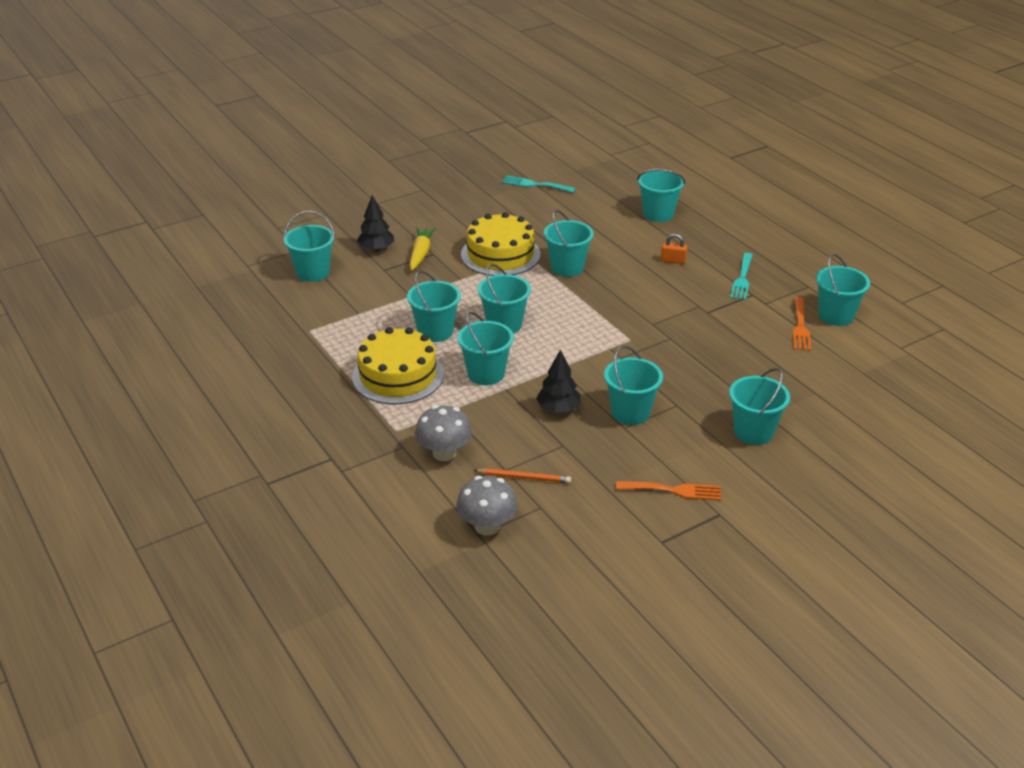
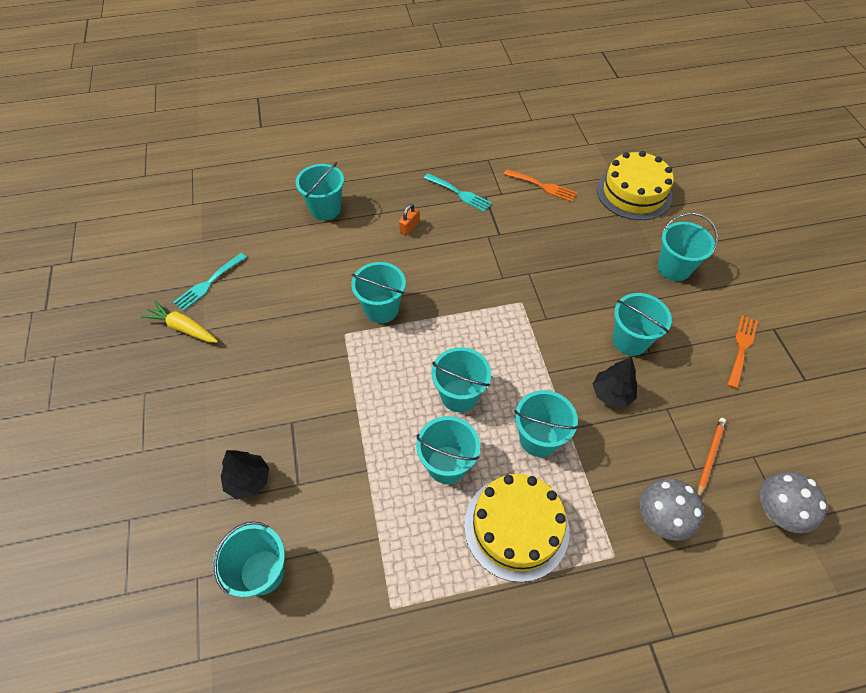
camera: 70 degrees left, 20 degrees up
yellow carrot [410,227,436,270] -> yellow carrot moved to [141,301,218,343]
yellow cake [461,212,541,276] -> yellow cake moved to [597,151,674,220]
turquoise bucket [816,254,870,326] -> none

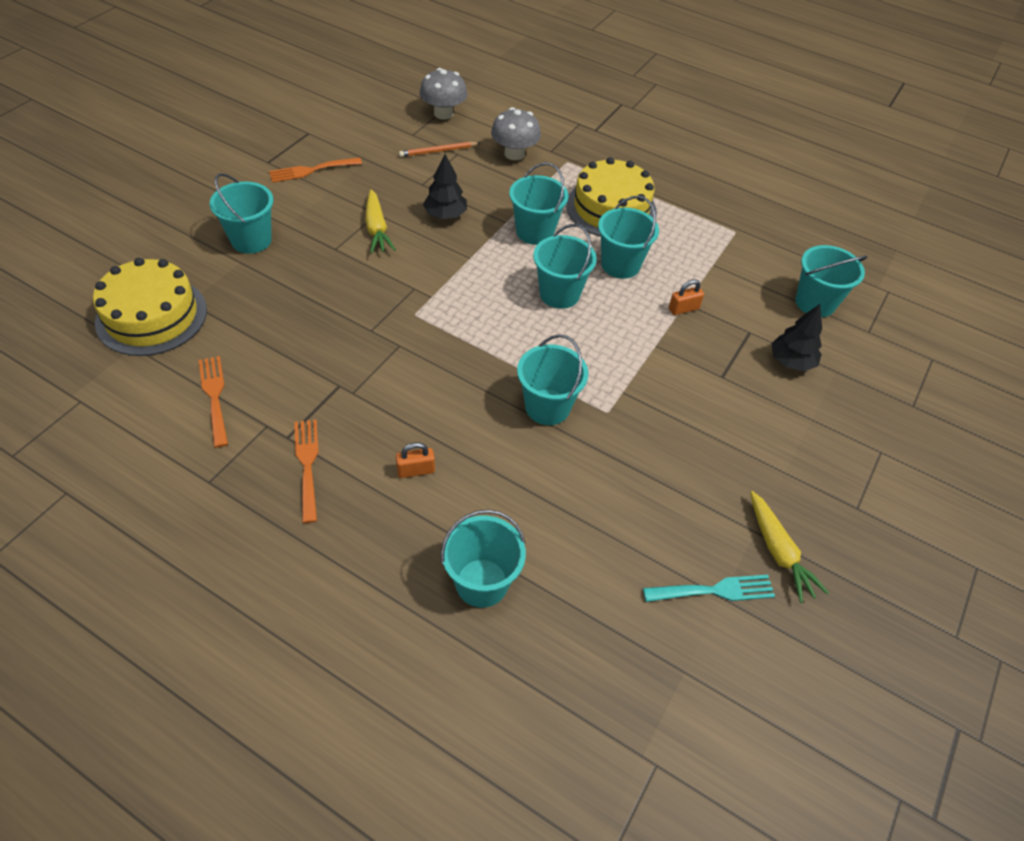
camera: 140 degrees left, 5 degrees down
turquoise fork [424,173,492,212] -> orange fork [294,420,319,523]
turquoise bucket [613,293,672,356] -> yellow carrot [365,189,396,254]
none -> orange padlock [669,279,704,315]

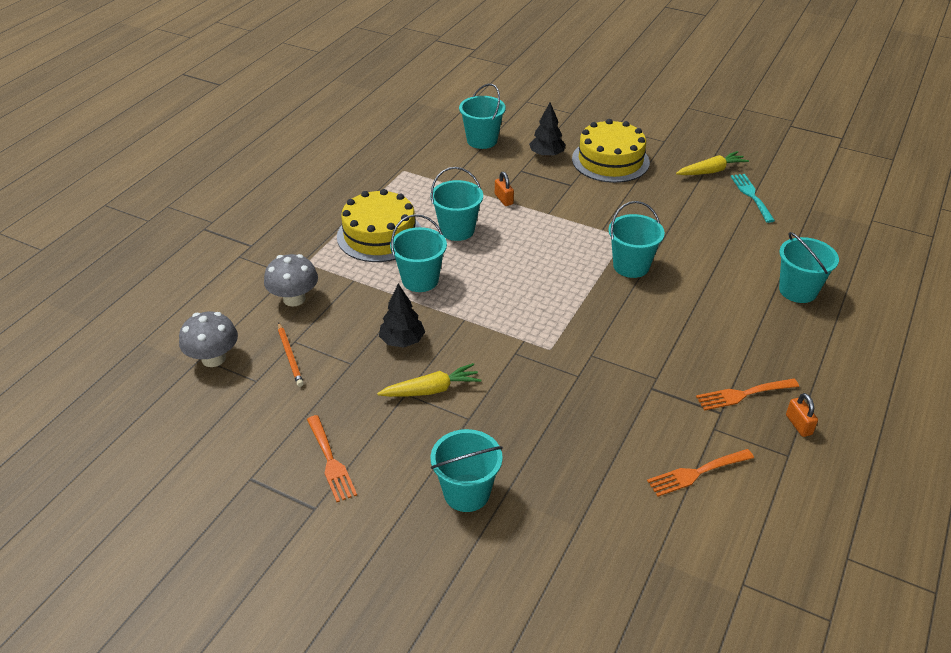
camera: 90 degrees left, 10 degrees down
yellow cake [93,258,207,356] -> yellow cake moved to [572,119,650,183]
orange padlock [396,442,435,478] -> orange padlock moved to [786,393,818,437]
turquoise bucket [533,224,597,309] -> none

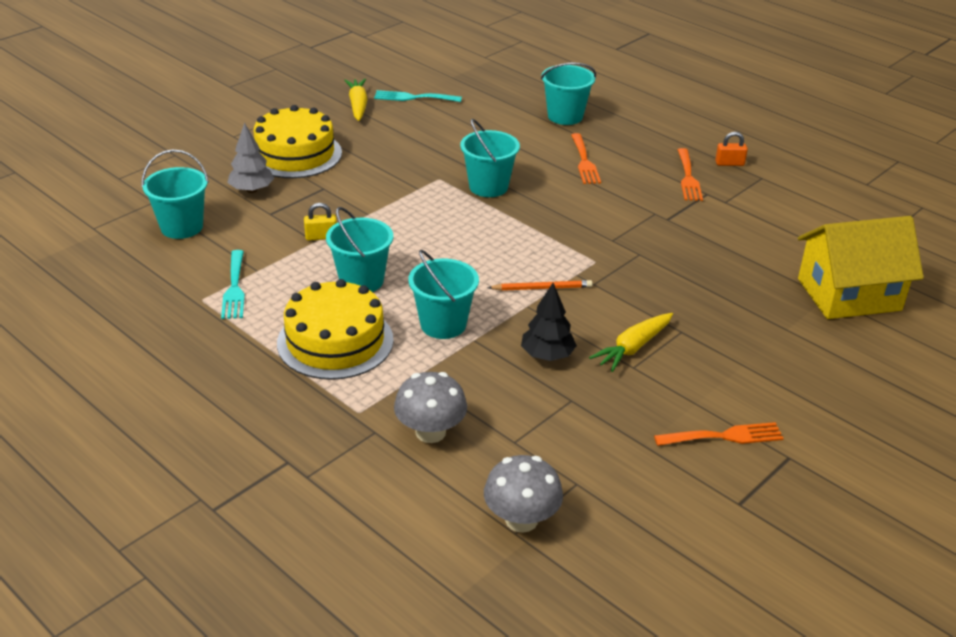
camera: 75 degrees left, 5 degrees down
orange pencil [278,322,304,387] -> orange pencil moved to [488,280,592,291]
yellow carrot [377,363,481,397] -> yellow carrot turned 135 degrees counterclockwise [589,313,673,372]
turquoise bucket [431,429,503,512] -> none
orange padlock [495,171,514,206] -> yellow padlock [304,203,337,241]
black tree [529,102,566,157] -> grey tree [227,123,274,193]
orange fork [647,449,754,497] -> orange fork moved to [571,133,601,184]
none -> turquoise fork [221,250,245,319]
none -> yellow house [798,216,924,319]

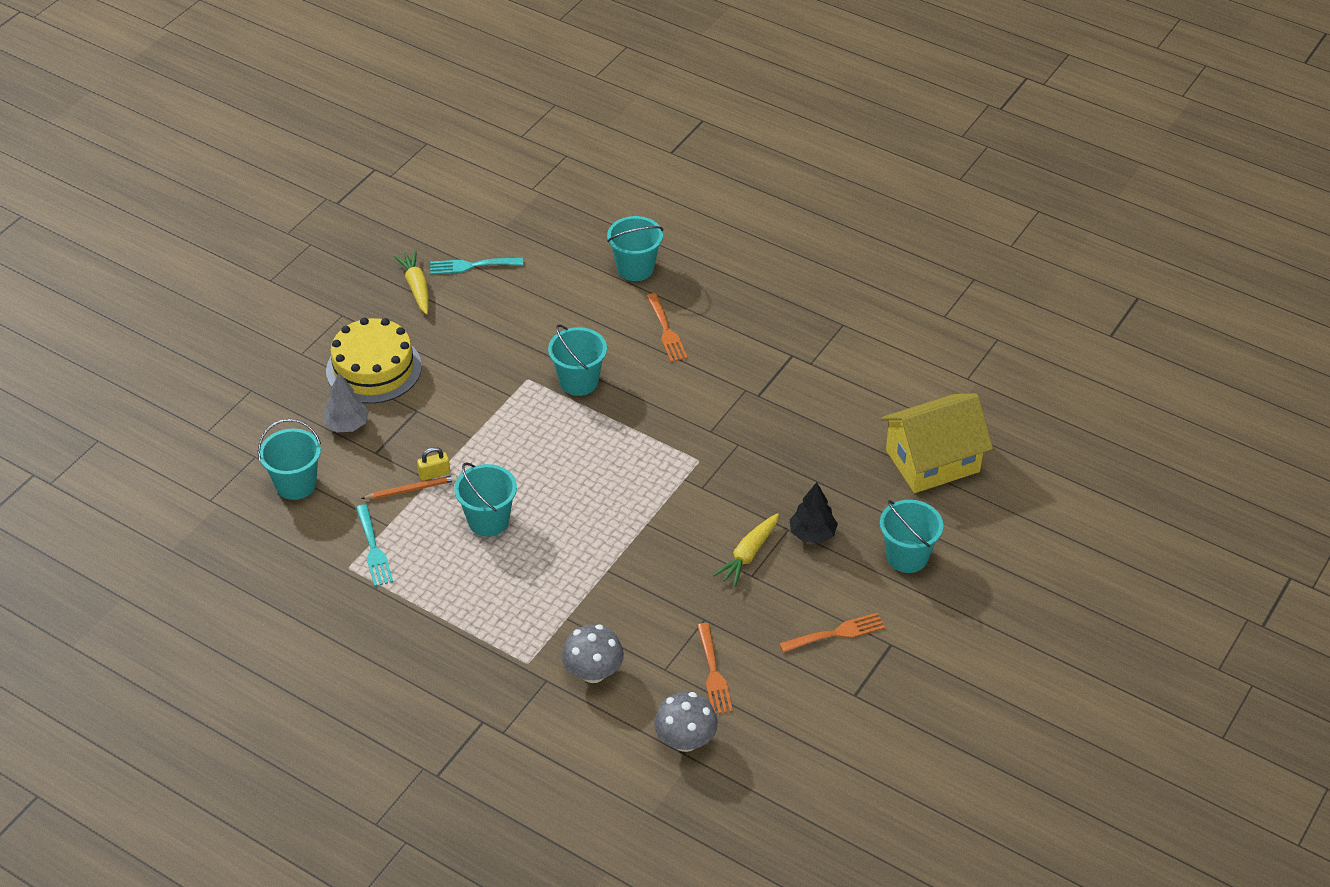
camera: 10 degrees left, 10 degrees up
yellow cake [277,279,394,380] -> none
turquoise bucket [408,250,479,339] -> turquoise bucket moved to [880,500,943,573]
orange pencil [488,280,592,291] -> orange pencil moved to [361,475,457,499]
black tree [521,283,577,361] -> black tree moved to [789,482,838,543]
orange fork [678,148,703,201] -> orange fork moved to [697,623,733,714]
orange padlock [715,132,748,166] -> none

